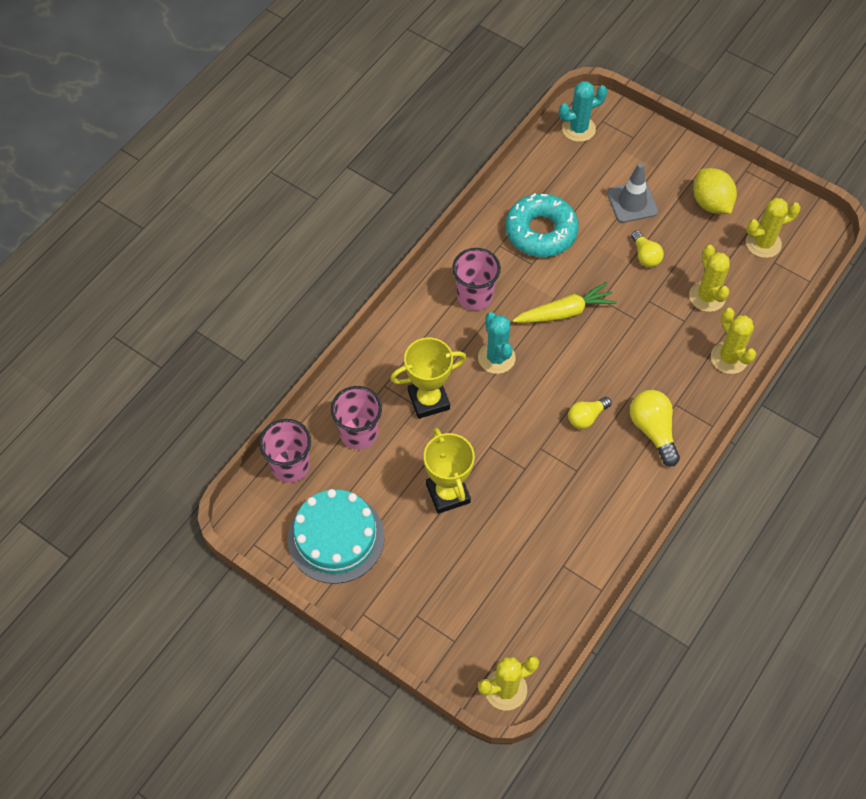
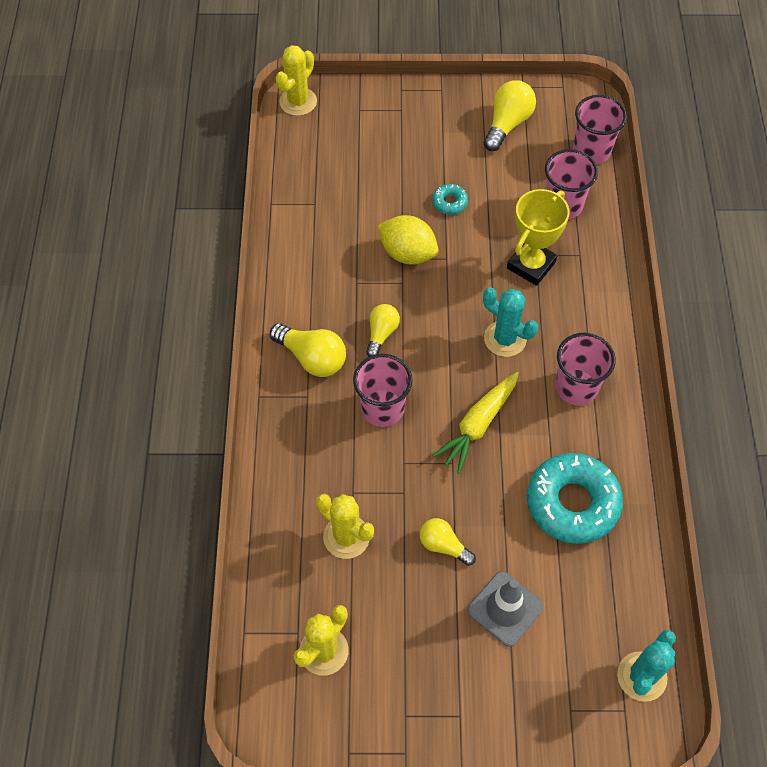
camera: 145 degrees right, 0 degrees up
turquoise cake [288,489,385,584] -> yellow light bulb [483,80,536,151]
yellow trophy [424,427,475,514] -> turquoise donut [433,184,468,214]
yellow lemon [693,168,737,214] -> yellow lemon moved to [378,215,439,265]
yellow cactus [711,308,756,374] -> none
none -> pink cup [353,354,412,427]

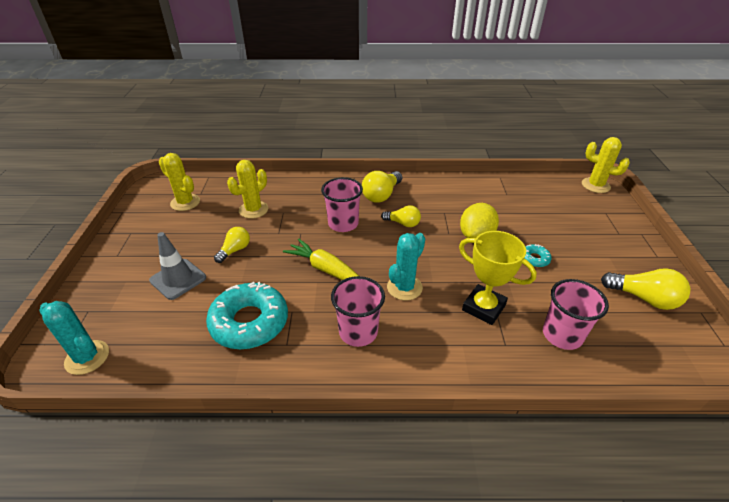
camera: 90 degrees right, 20 degrees down
pink cup [573,95,627,164] -> none

